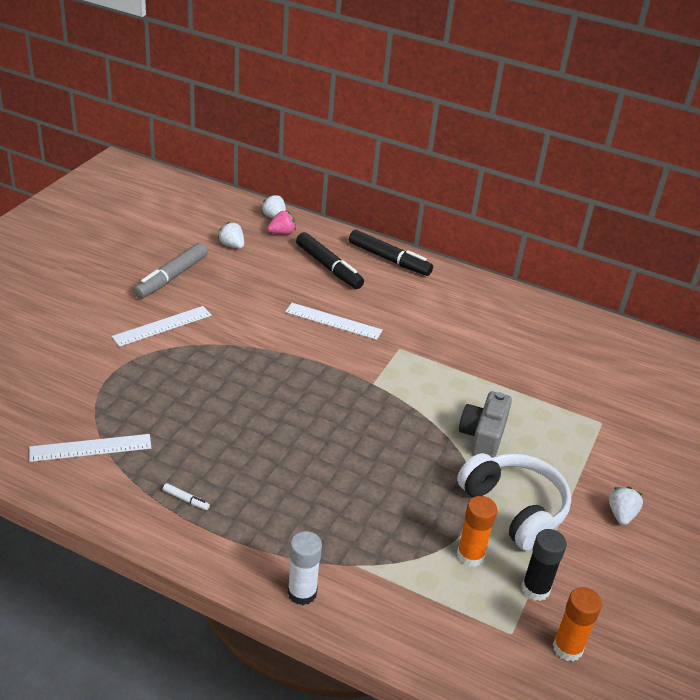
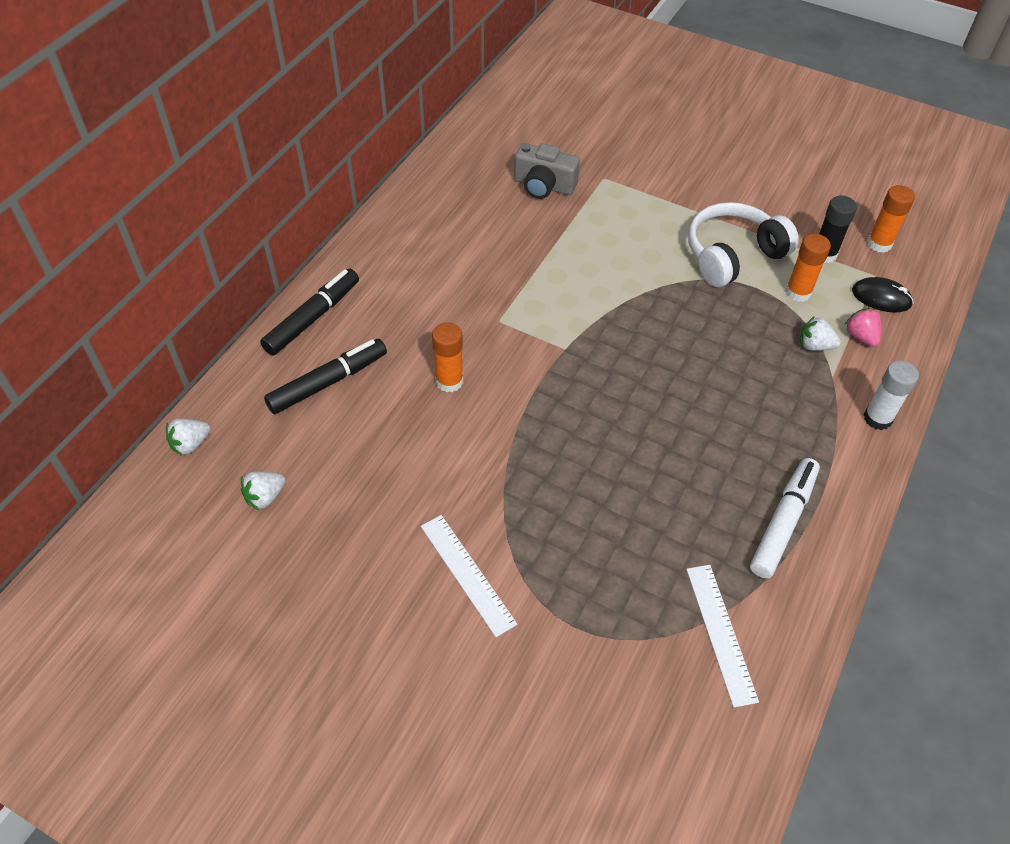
camera: 85 degrees left, 15 degrees up
grey marker [133,243,208,299] -> none
white marker [163,483,210,510] -> white marker [750,458,820,578], size x2.44
pink strawberry [267,211,296,235] -> pink strawberry moved to [844,308,881,347]
white ruler [285,303,383,340] -> orange glue stick [432,322,463,392]
grey camera [459,391,512,457] -> grey camera moved to [514,143,580,199]
white strawberry [609,487,643,525] -> white strawberry moved to [800,316,841,351]
none -> black mouse [852,277,913,313]

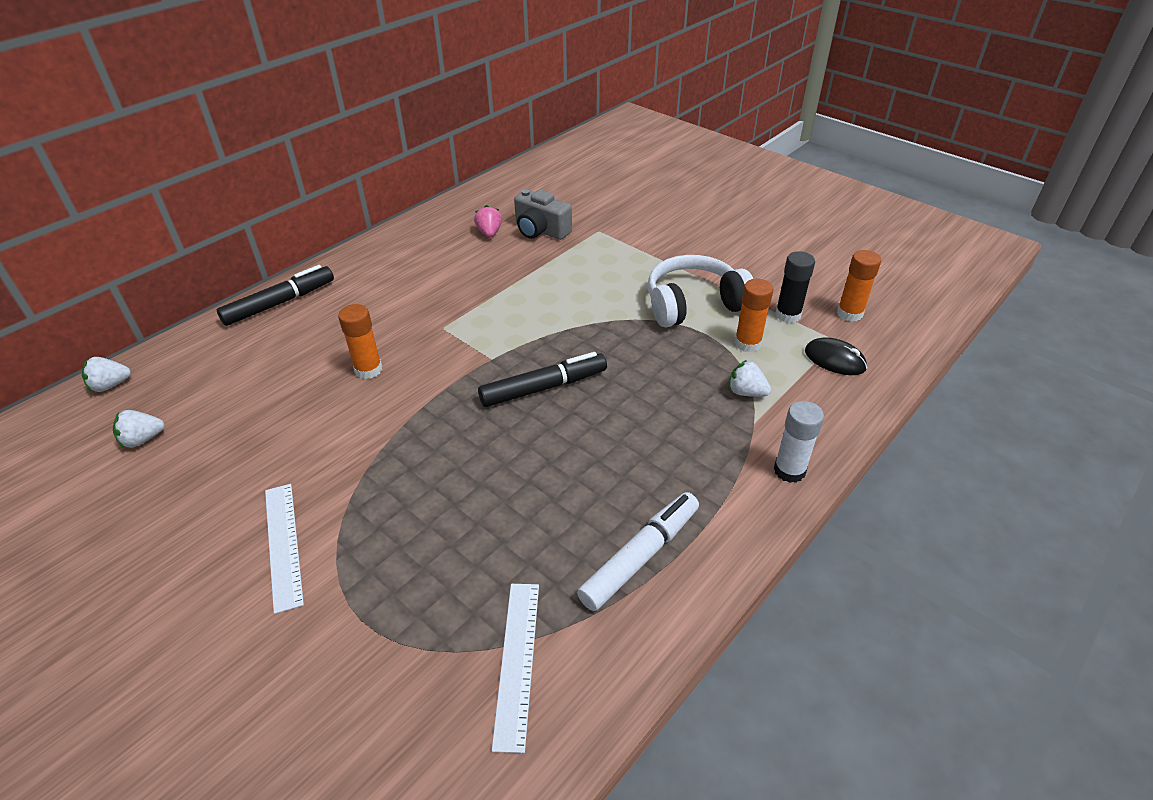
camera: 15 degrees right, 10 degrees down
black marker [264,339,387,414] -> black marker moved to [478,352,607,407]
pink strawberry [844,308,881,347] -> pink strawberry moved to [474,205,502,237]

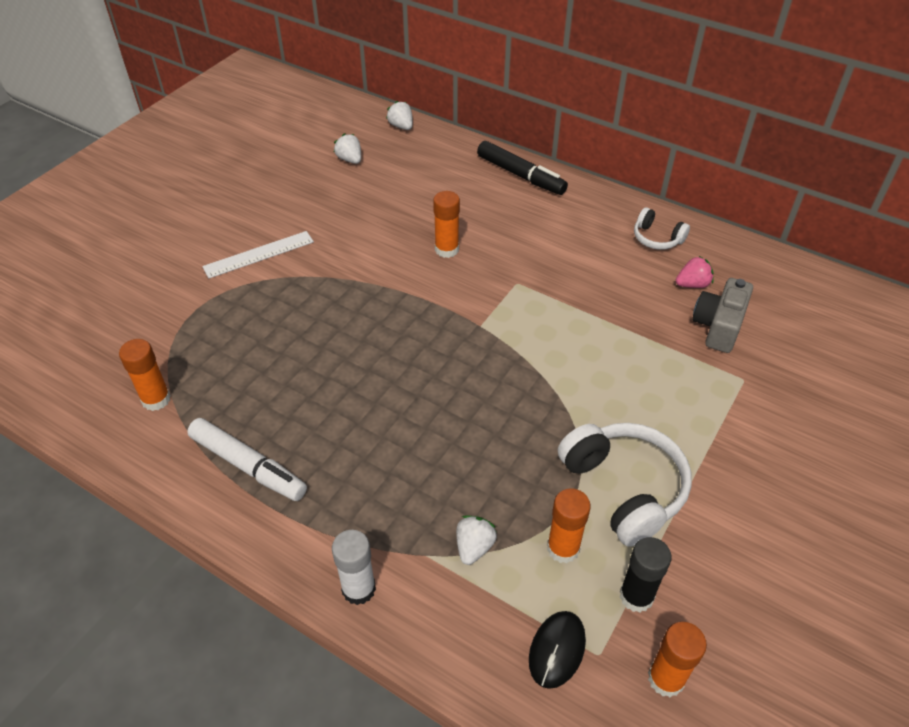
camera: 80 degrees right, 5 degrees up
black marker [478,352,607,407] -> none
white ruler [492,584,539,753] -> orange glue stick [119,339,171,411]
none -> white headphones [634,207,690,250]

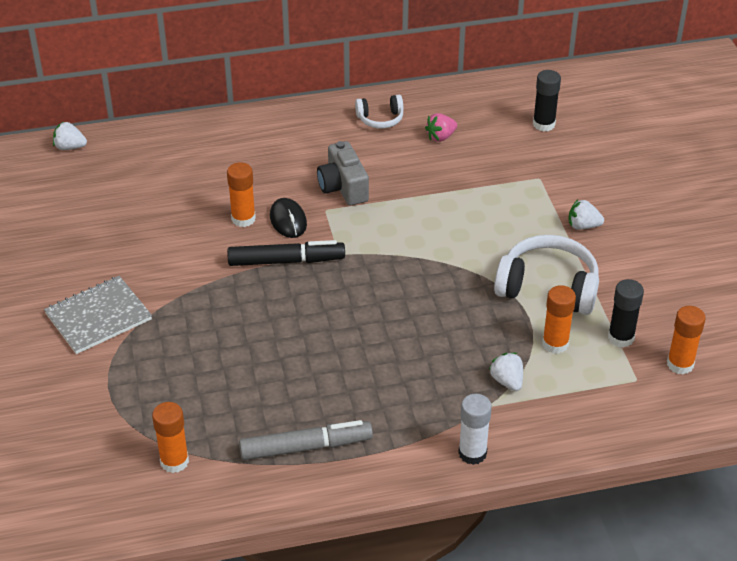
camera: 45 degrees left, 5 degrees down
white marker [187,418,307,501] -> grey marker [239,420,373,460]
white ruler [202,231,314,278] -> grey notebook [44,276,152,354]
white strawberry [334,133,361,164] -> white strawberry moved to [569,199,604,230]
black marker [477,141,568,195] -> black marker moved to [227,240,345,266]
black mouse [529,611,586,689] -> black mouse moved to [270,198,307,238]
pink strawberry [676,256,714,288] -> pink strawberry turned 150 degrees counterclockwise [425,113,457,142]
grey camera [692,278,753,353] -> grey camera moved to [317,141,369,205]
none -> black glue stick [533,70,561,131]

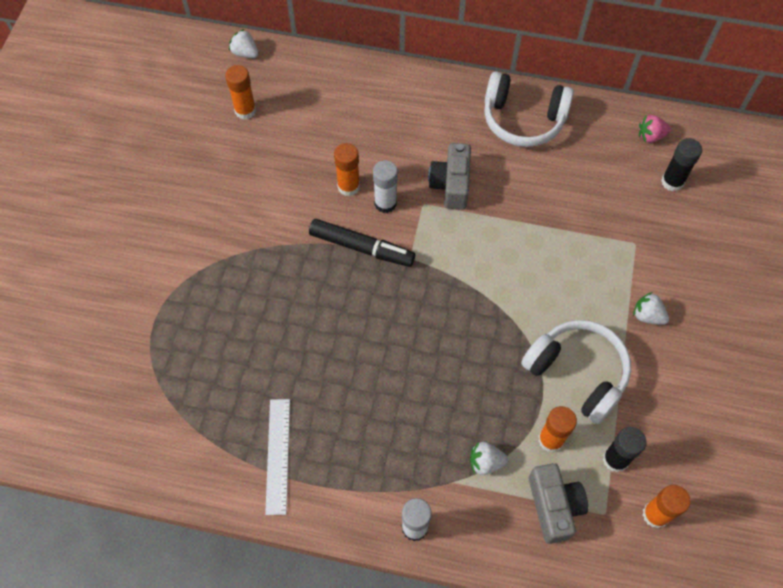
camera: 25 degrees right, 20 degrees up
grey notebook [44,276,152,354] -> none
orange glue stick [152,402,189,473] -> orange glue stick moved to [225,65,256,120]
grey marker [239,420,373,460] -> white ruler [265,399,290,515]
black mouse [270,198,307,238] -> white glue stick [373,160,398,213]
white headphones [355,95,403,129] -> white headphones [485,71,574,147], size x1.85
pink strawberry [425,113,457,142] -> pink strawberry moved to [639,115,671,143]
white strawberry [489,353,523,391] -> white strawberry turned 90 degrees counterclockwise [470,442,508,475]
none -> grey camera [529,463,588,544]

